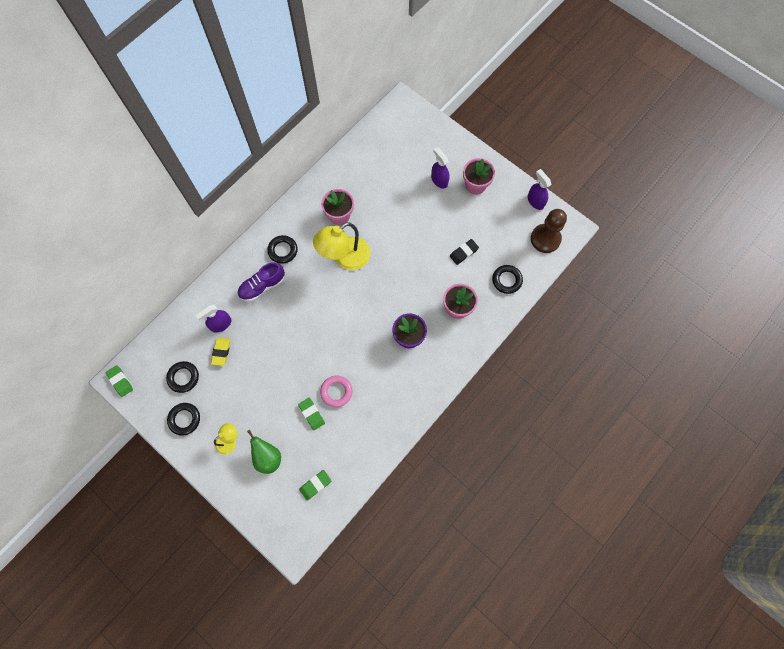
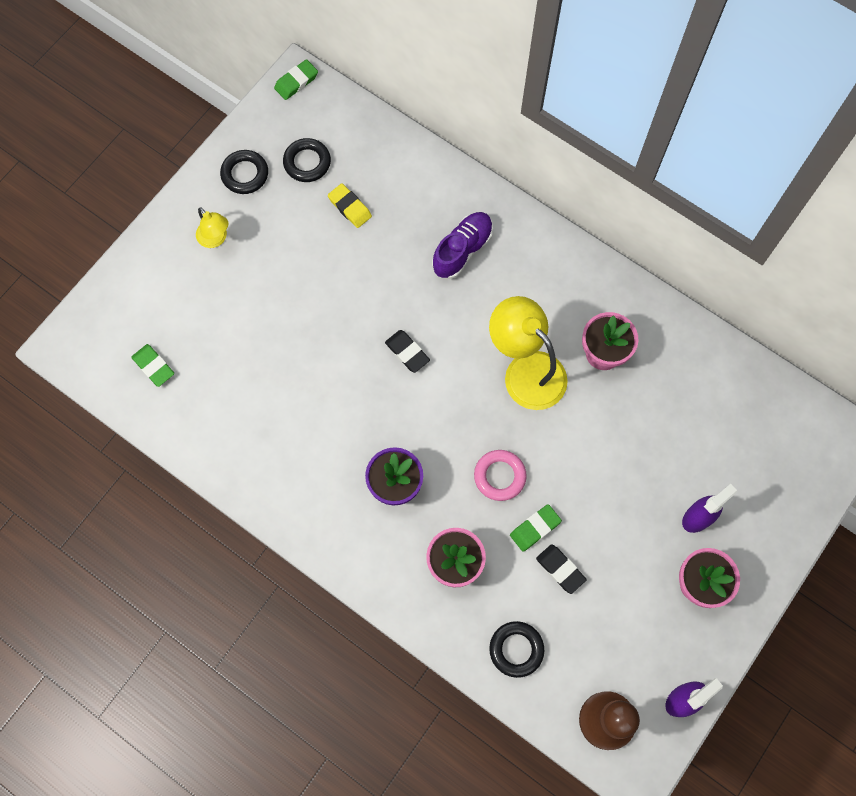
camera: 85 degrees right, 0 degrees up
purple spray bottle [196,305,232,333] -> none
yellow eraser [211,338,231,366] -> yellow eraser turned 45 degrees clockwise [328,183,372,228]
purple shoe [237,262,285,302] -> purple shoe turned 75 degrees clockwise [432,212,493,279]
green pear [247,430,281,474] -> none
black ring [267,235,298,264] -> none
green eraser [298,398,325,430] -> green eraser moved to [510,504,562,552]
pink ring [320,375,353,407] -> pink ring moved to [474,450,527,501]
none -> black eraser [385,330,430,373]

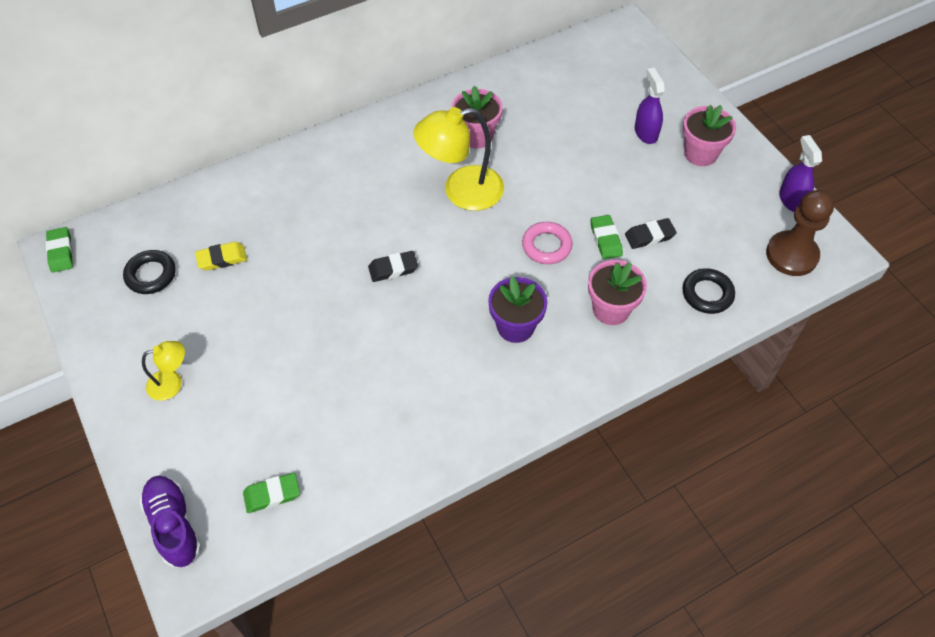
camera: 65 degrees left, 15 degrees down
black ring [220,150,268,194] -> none
purple shoe [432,212,493,279] -> purple shoe moved to [139,476,201,568]

